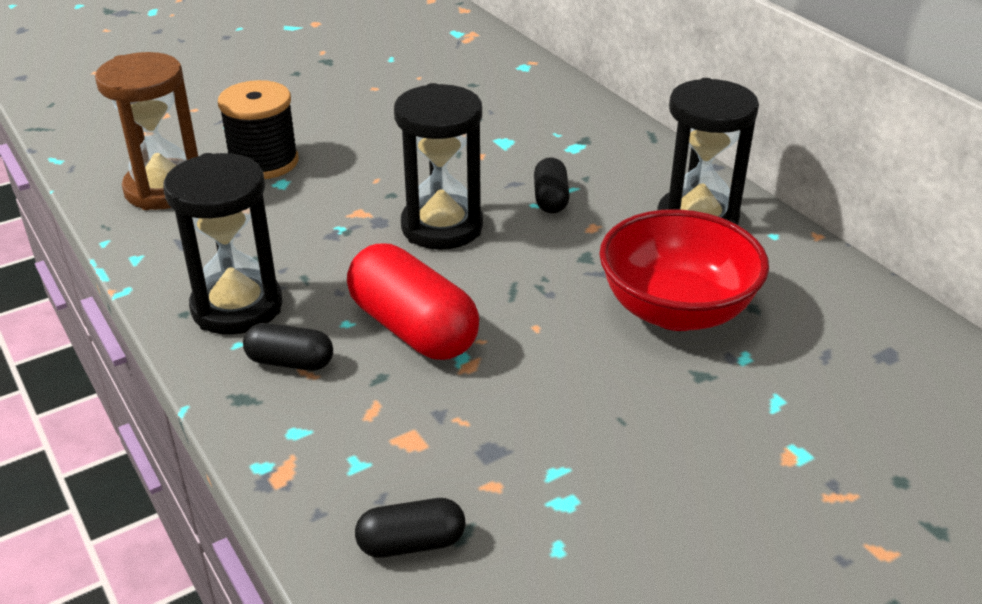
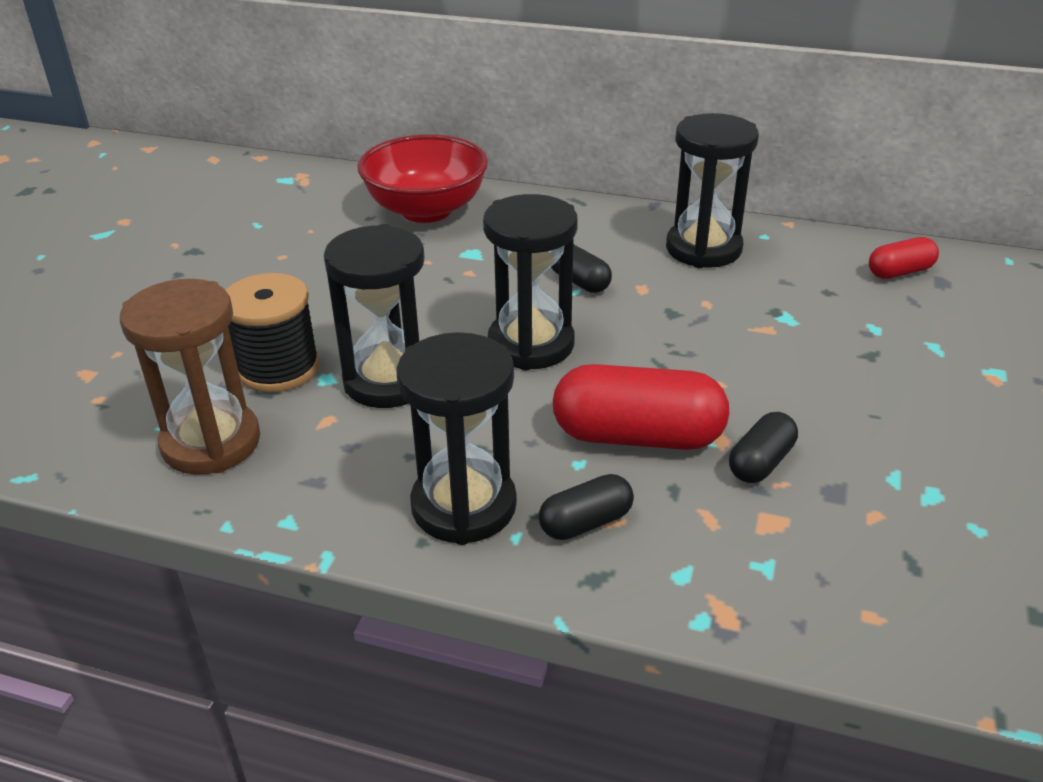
camera: 40 degrees left, 0 degrees up
black capsule [355,498,465,558] -> black capsule moved to [729,412,798,483]
red bowl [599,209,769,331] -> red bowl moved to [358,134,488,223]
none -> black hourglass [324,224,425,408]
none -> red capsule [869,237,939,279]

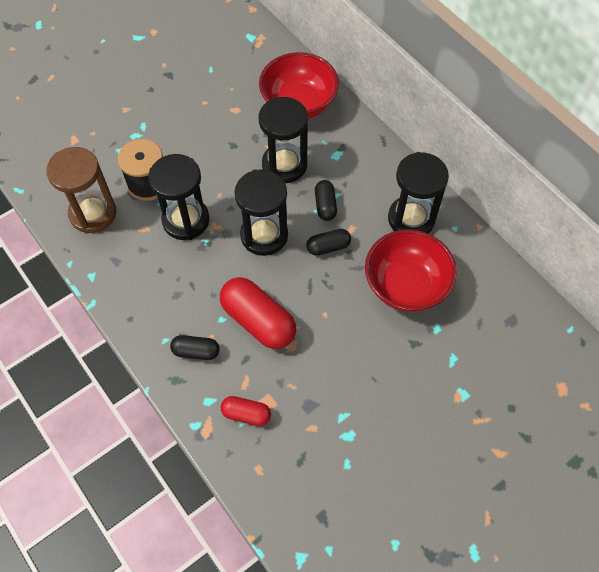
camera: 35 degrees right, 25 degrees up
black hourglass [396,332,517,545] -> black hourglass moved to [259,97,308,183]
black capsule [729,412,798,483] -> black capsule moved to [306,229,351,256]
red capsule [869,237,939,279] -> red capsule moved to [221,396,271,426]
none -> red bowl [365,229,457,312]

